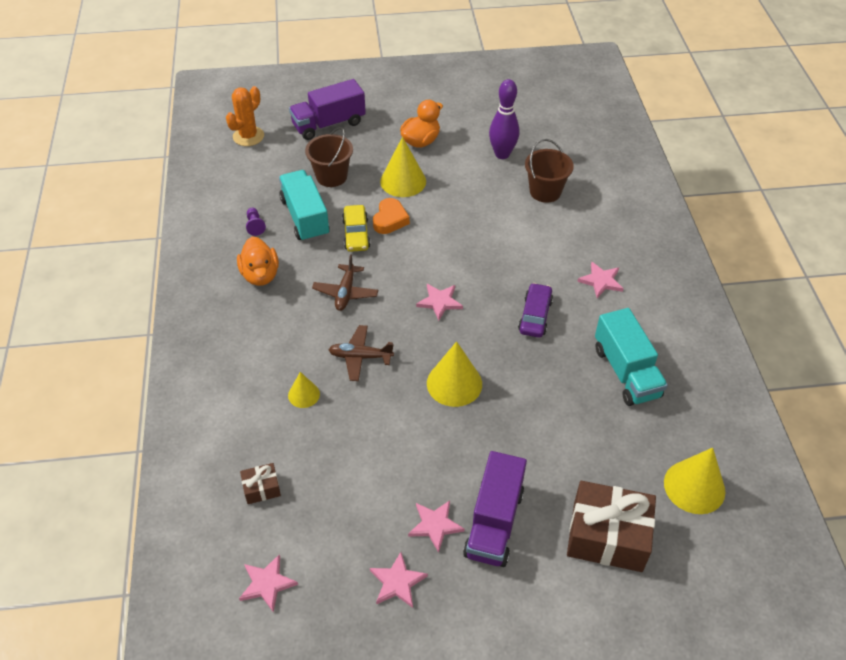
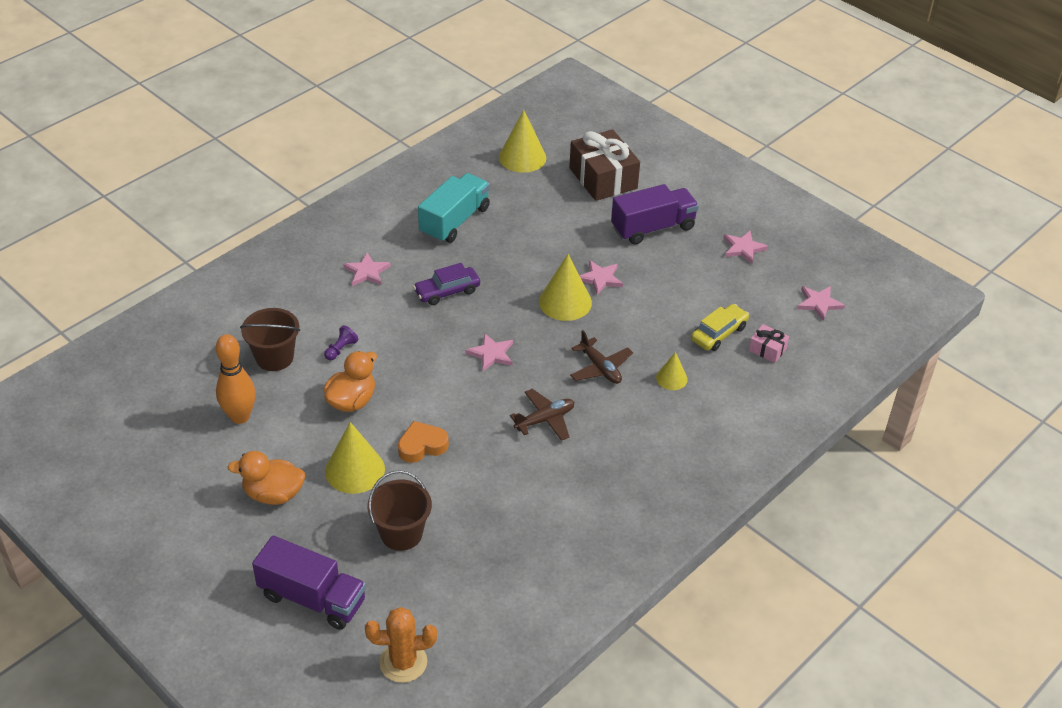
camera: 130 degrees left, 5 degrees down
orange duck [237,236,279,286] -> orange duck moved to [324,351,377,412]
brown gift [240,463,281,504] -> pink gift [749,324,789,363]
purple pawn [246,208,266,236] -> purple pawn moved to [324,325,358,360]
turquoise truck [279,170,330,242] -> none
yellow car [342,205,371,252] -> yellow car moved to [691,304,749,351]
pink star [408,500,465,553] -> pink star moved to [580,260,623,295]
purple bowling pin [489,79,519,159] -> orange bowling pin [216,334,256,424]

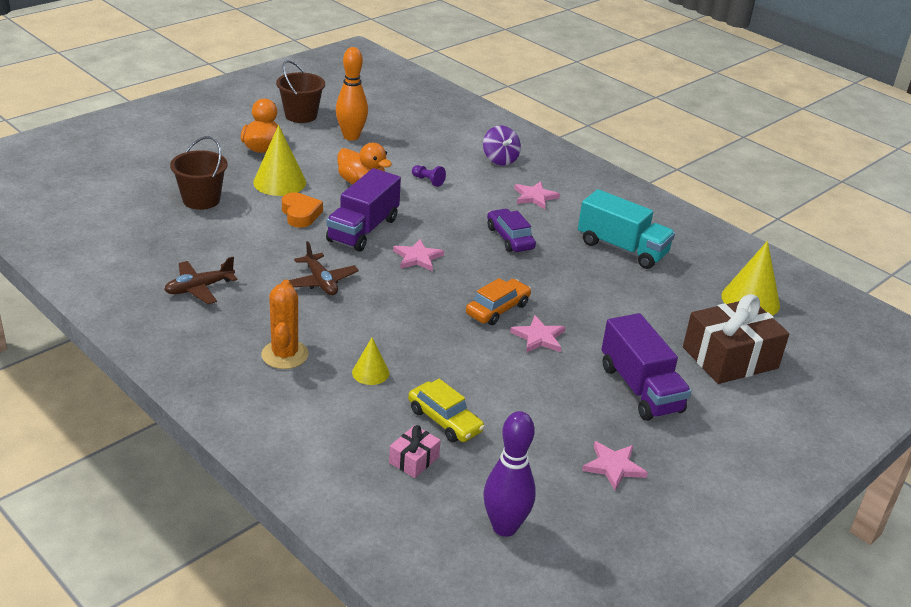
camera: 90 degrees right, 10 degrees down
brown bucket [240,308,300,371] -> brown bucket moved to [276,60,325,123]
purple truck [252,536,366,630] -> purple truck moved to [326,168,401,252]
orange cactus [365,607,437,683] -> orange cactus moved to [261,280,309,369]
yellow cone [539,254,592,321] -> orange car [466,278,531,325]
brown plane [570,330,633,384] -> brown plane moved to [164,257,238,304]
pink star [797,286,845,321] -> purple bowling pin [484,411,536,537]
none -> purple spinning top [483,126,521,165]

